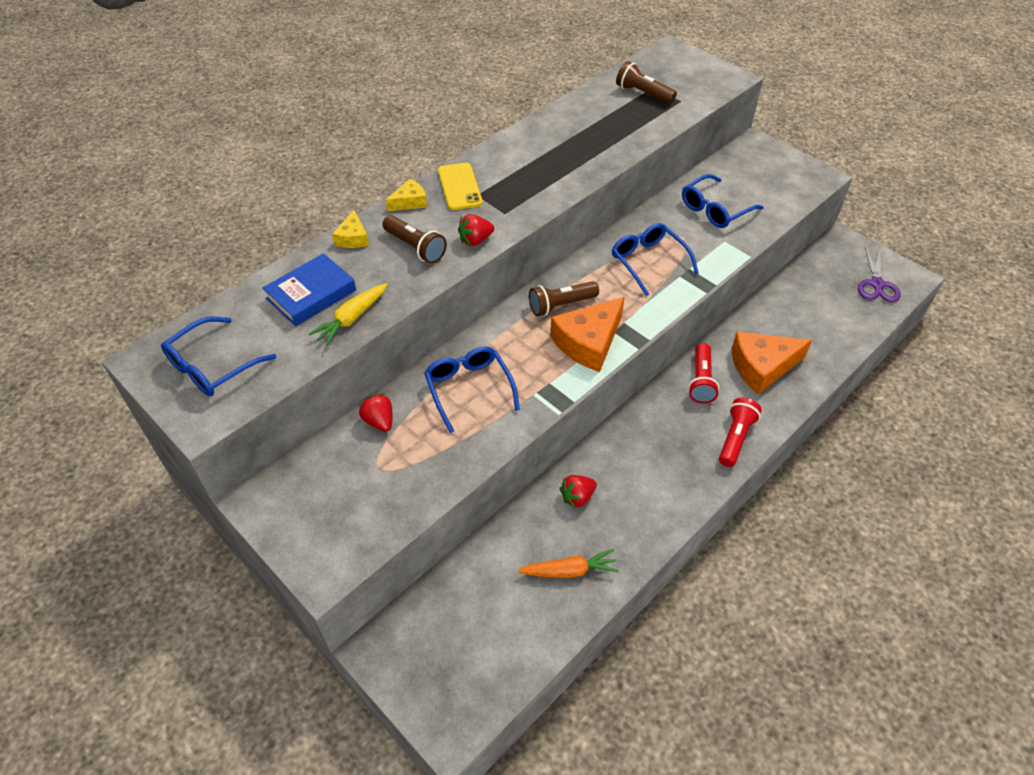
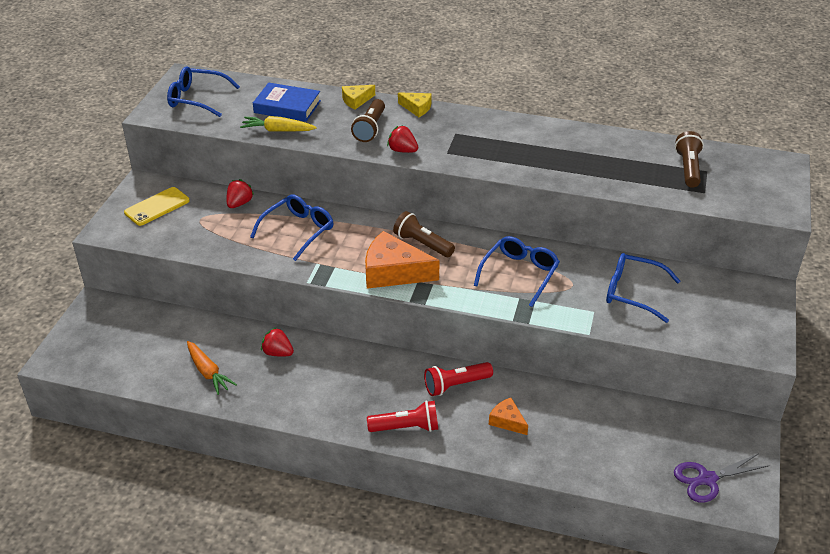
camera: 60 degrees right, 10 degrees down
yellow phone [438,163,483,210] -> yellow phone moved to [124,187,190,226]
orange cheese [732,332,812,394] -> orange cheese [489,398,528,435], size x0.52

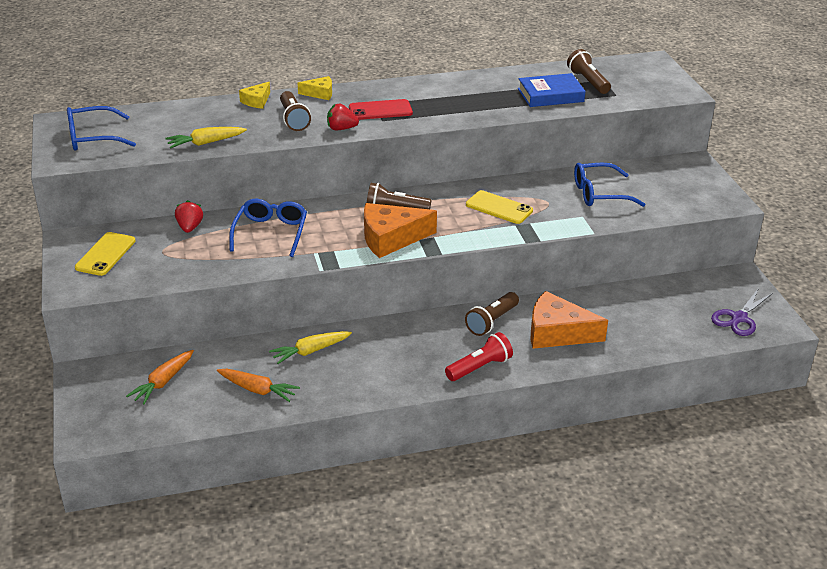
camera: 30 degrees left, 5 degrees down
blue book [253,83,321,122] -> blue book moved to [518,73,586,107]
red strawberry [261,328,294,357] -> yellow carrot [269,331,352,364]
red flashlight [424,362,493,396] -> brown flashlight [465,292,519,336]
blue glasses [474,236,560,307] -> yellow phone [466,190,533,224]
orange cheese [489,398,528,435] -> orange cheese [531,291,608,349], size x1.94
none -> orange carrot [126,350,194,404]
none -> red phone [349,99,413,120]

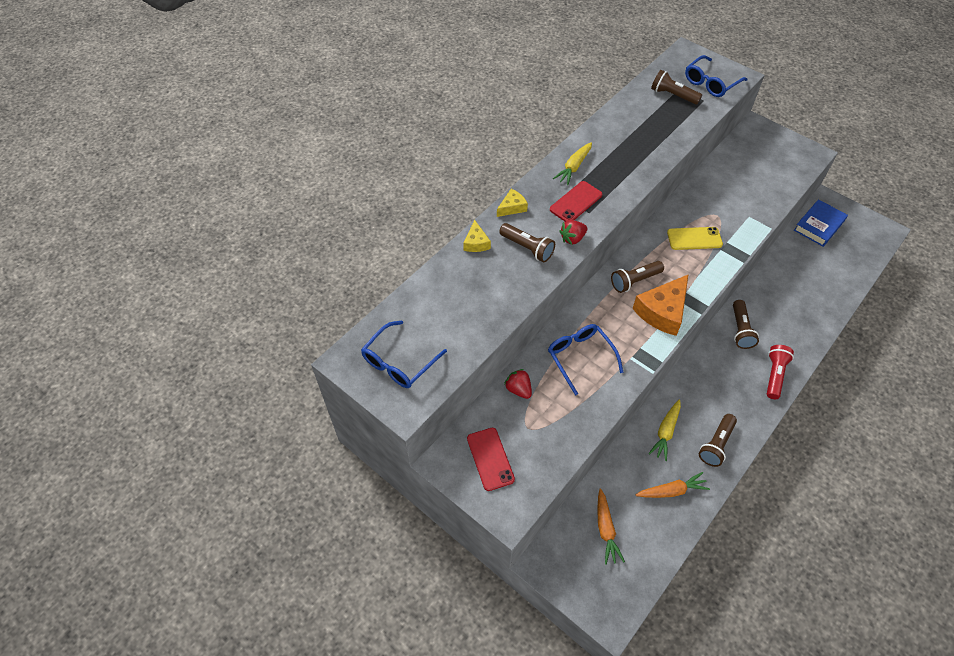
camera: 35 degrees left, 20 degrees up
yellow phone [75,232,135,276] -> red phone [467,428,515,491]
yellow carrot [165,127,247,149] -> yellow carrot moved to [553,142,592,185]
blue book [518,73,586,107] -> blue book moved to [794,199,848,247]
orange cheese [531,291,608,349] -> none
blue glasses [574,163,646,207] -> blue glasses moved to [685,55,747,97]
purple scissors [711,288,773,336] -> none
none -> brown flashlight [699,414,737,467]

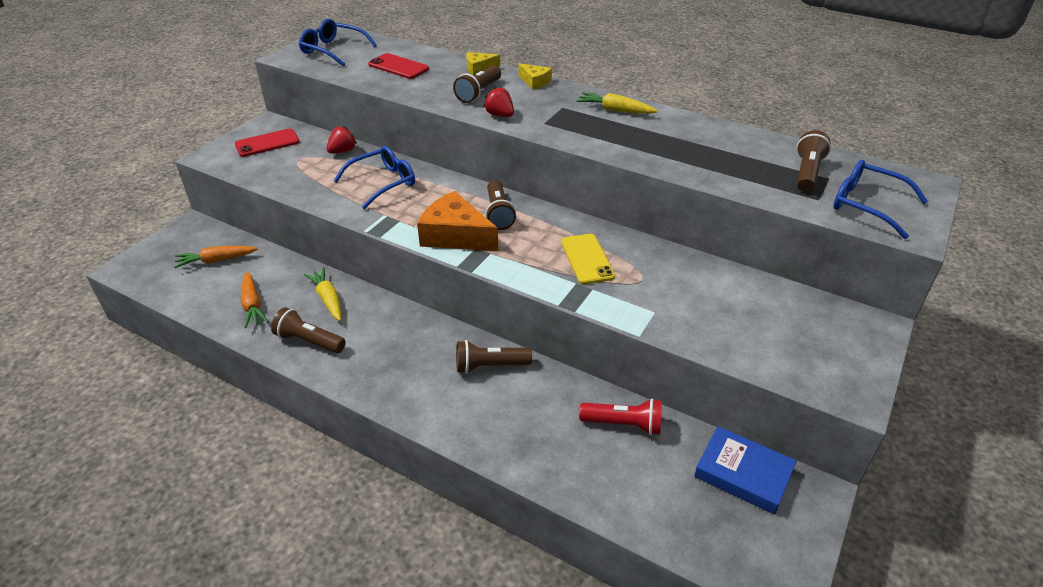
camera: 80 degrees right, 15 degrees down
red phone [550,181,602,222] -> red phone moved to [368,53,429,79]
brown flashlight [611,261,664,293] -> brown flashlight turned 150 degrees counterclockwise [485,180,516,230]
yellow carrot [648,400,681,461] -> yellow carrot turned 45 degrees clockwise [304,268,341,321]
red flashlight [767,345,794,399] -> red flashlight moved to [579,399,662,435]

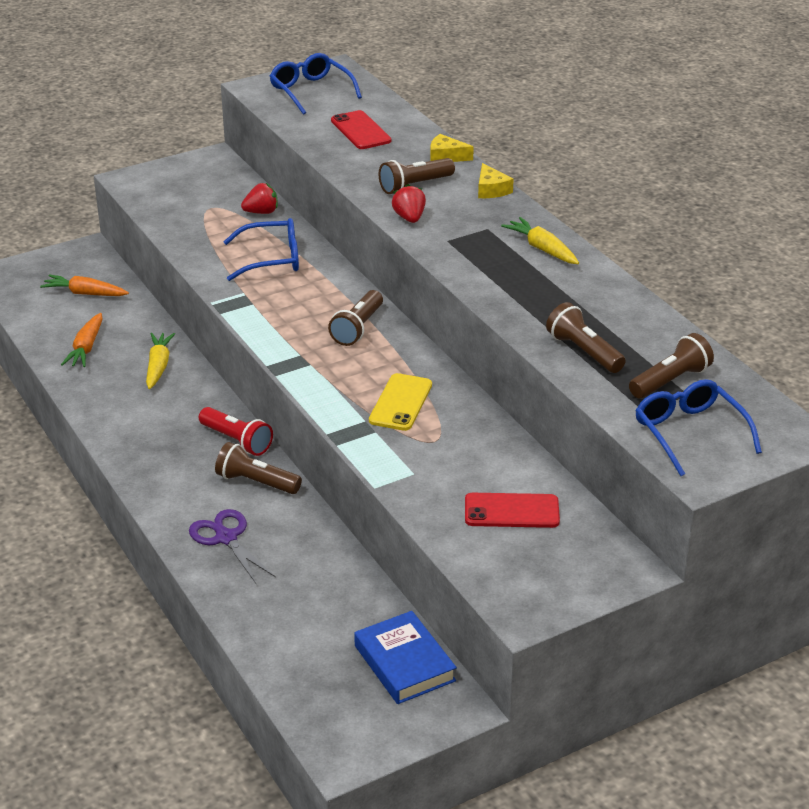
camera: 30 degrees right, 5 degrees down
red phone [235,128,300,157] -> red phone moved to [465,493,560,528]
brown flashlight [271,307,346,353] -> brown flashlight moved to [546,302,626,373]
orange cheese [417,191,498,251] -> none
red flashlight [579,399,662,435] -> red flashlight moved to [199,407,273,456]
none -> purple scissors [189,509,276,585]

